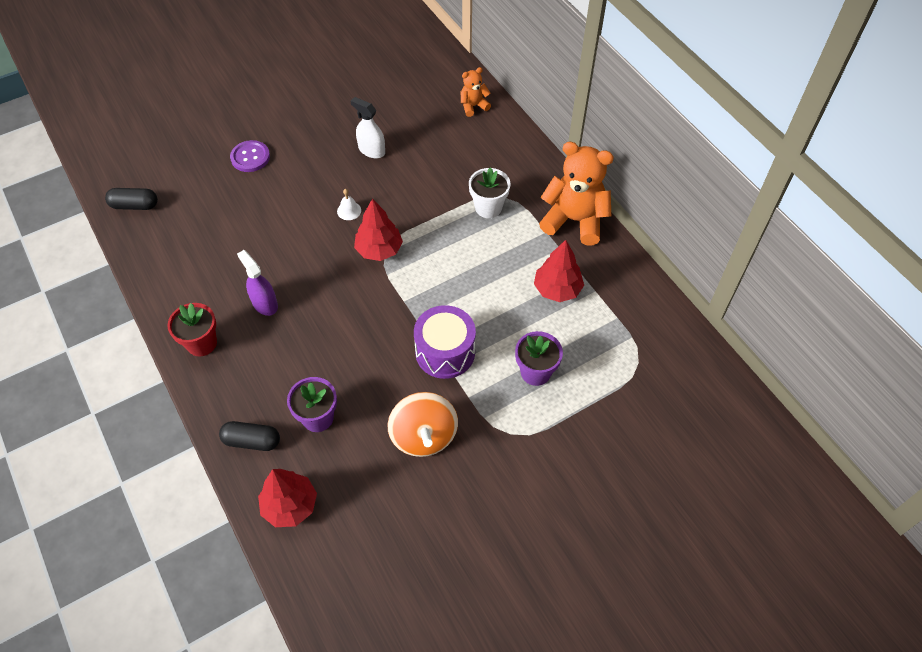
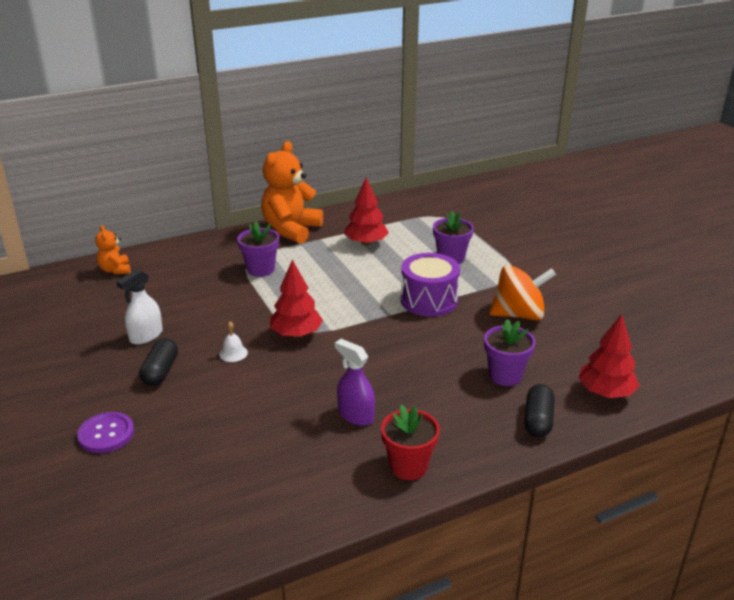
camera: 85 degrees left, 25 degrees down
black capsule [105,188,158,210] -> black capsule moved to [140,338,178,386]
purple spray bottle [237,250,278,316] -> purple spray bottle turned 75 degrees clockwise [335,339,375,426]
white flower pot [469,167,511,218] -> purple flower pot [237,221,279,277]

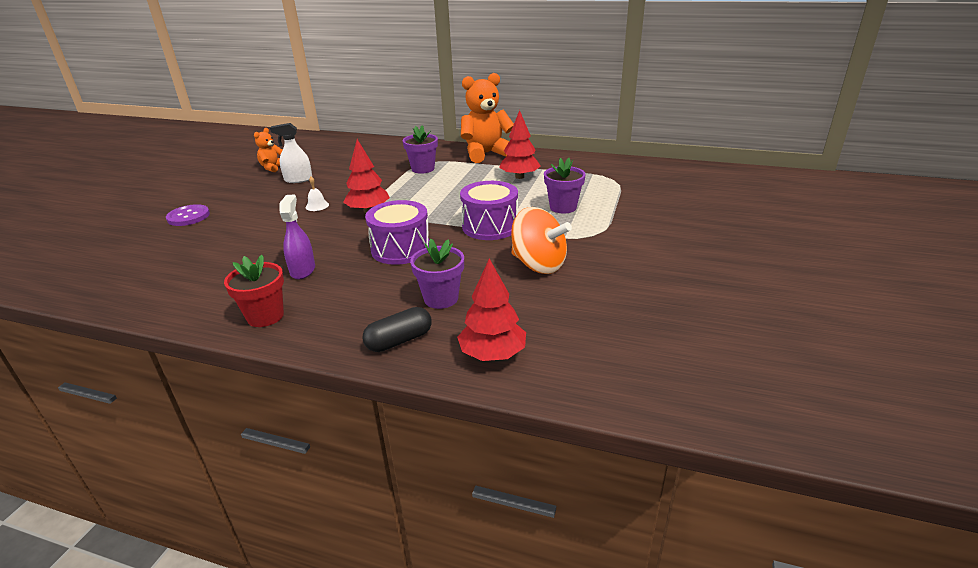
camera: 45 degrees right, 0 degrees up
orange teddy bear [95,225,131,274] -> orange teddy bear moved to [254,128,282,172]
black capsule [140,338,178,386] -> none
none -> purple drum [365,200,429,265]

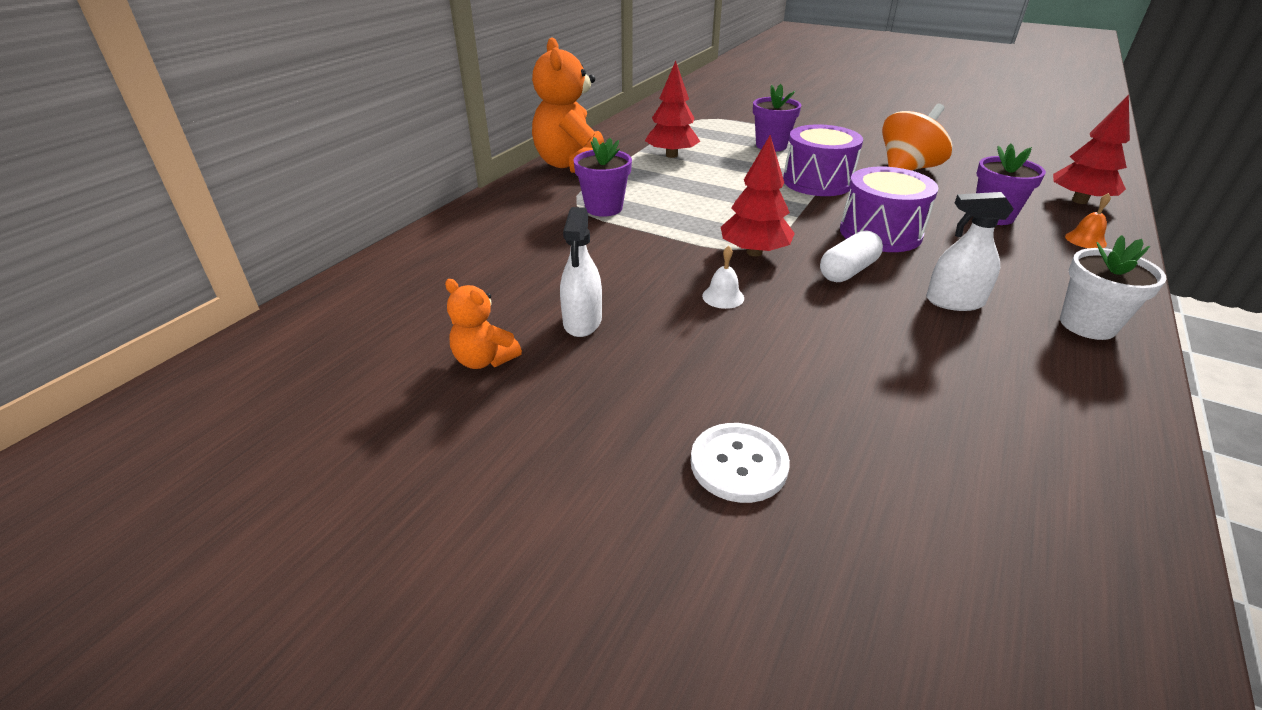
camera: 80 degrees left, 5 degrees up
purple button [166,204,210,226] -> white button [691,423,790,503]
red flower pot [224,255,284,327] -> white flower pot [1060,235,1167,340]
purple spray bottle [280,194,315,279] -> white spray bottle [926,192,1014,311]
black capsule [363,307,432,352] -> orange bell [1065,193,1111,248]
none -> white capsule [820,230,883,282]

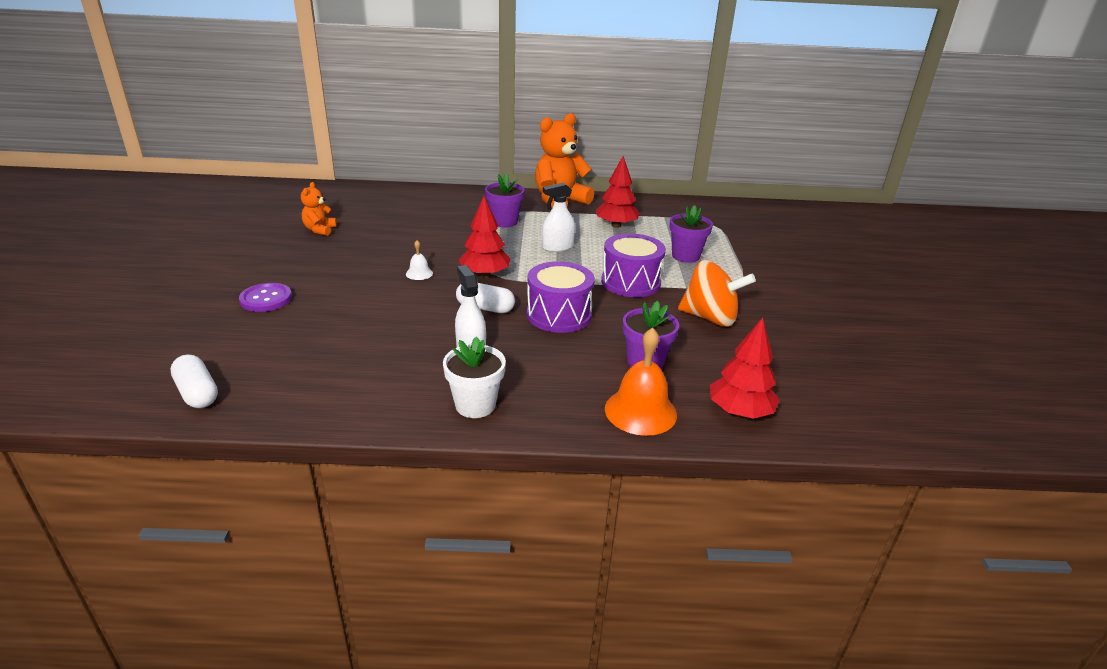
camera: 60 degrees right, 5 degrees down
white spray bottle [560,207,602,337] -> white spray bottle moved to [542,182,575,252]
white button [691,423,790,503] -> purple button [239,283,292,312]
orange bell [1065,193,1111,248] -> orange bell [605,327,677,436], size x2.03
none -> white capsule [170,355,218,408]

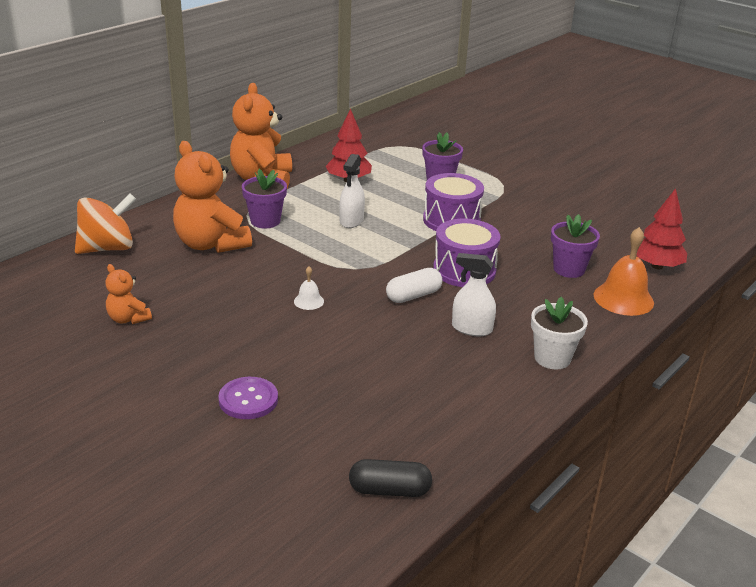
camera: 50 degrees left, 0 degrees up
white capsule [170,355,218,408] -> black capsule [349,459,432,497]
red tree [459,196,511,278] -> none
orange spinning top [678,260,756,327] -> orange spinning top moved to [75,193,136,254]
none -> orange teddy bear [173,141,252,253]

